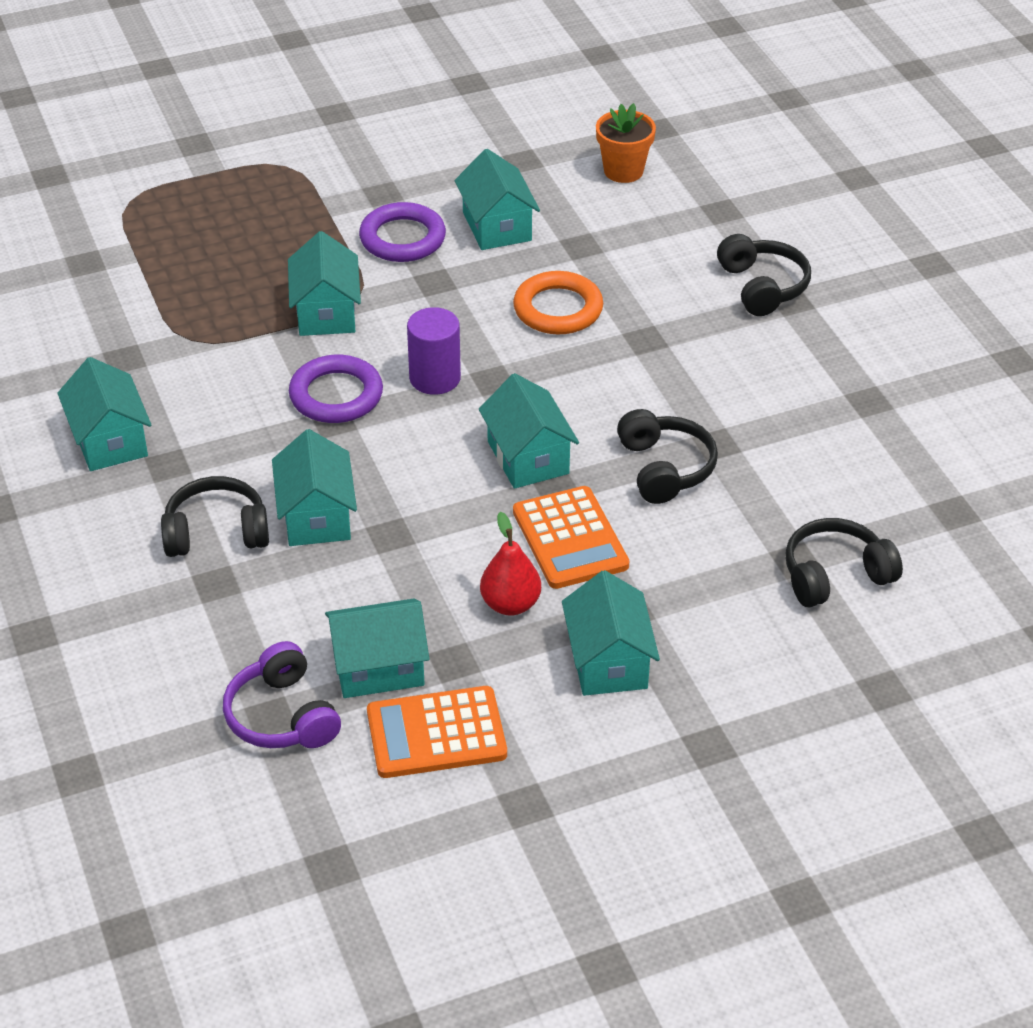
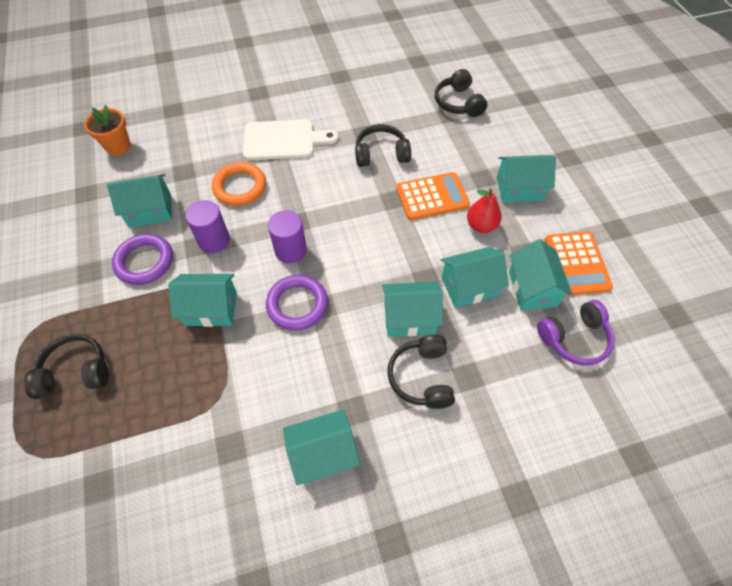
camera: 85 degrees left, 15 degrees up
turquoise house [479,373,579,489] -> turquoise house moved to [441,247,509,308]
black headphones [717,234,811,316] -> black headphones moved to [24,334,109,399]
none -> purple cylinder [185,200,230,253]
none -> white cutting board [243,120,338,160]

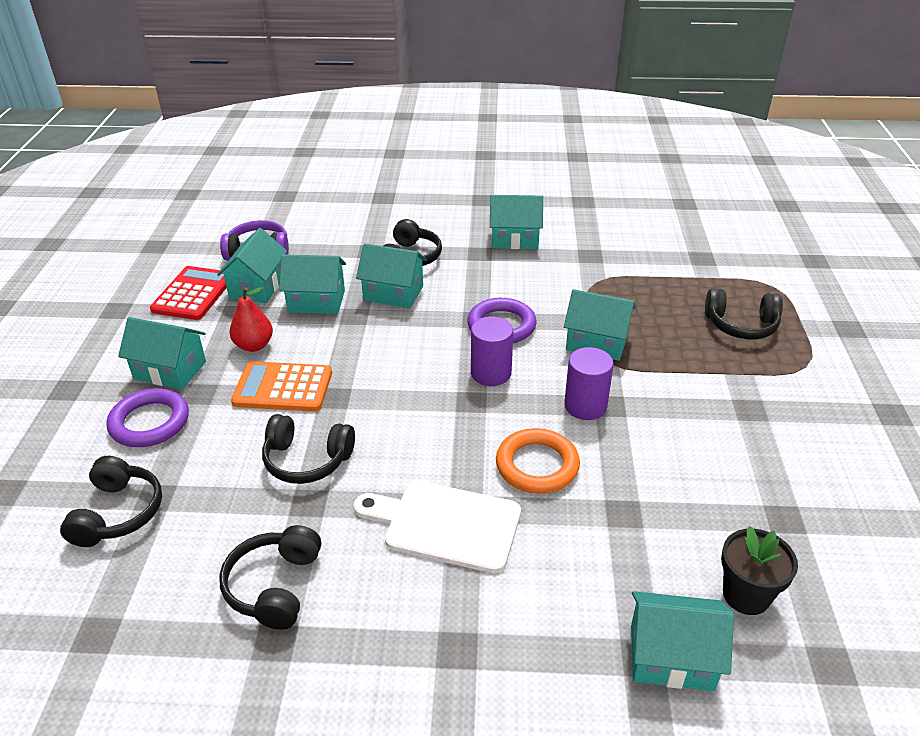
camera: 160 degrees left, 20 degrees down
orange flower pot [84,105,131,156] -> black flower pot [721,526,798,615]
turquoise house [107,174,172,228] -> turquoise house moved to [631,591,734,691]
purple ring [112,234,173,285] -> purple ring moved to [107,388,189,447]
orange calculator [544,232,613,296] -> red calculator [150,266,227,320]
none -> black headphones [219,525,321,630]

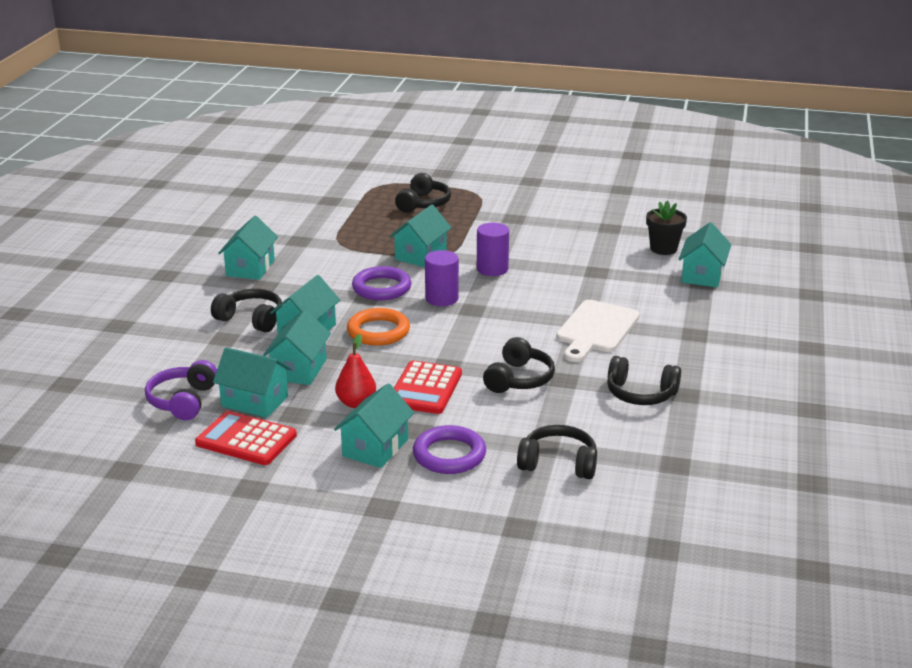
camera: 80 degrees left, 10 degrees down
orange calculator [231,361,332,412] -> red calculator [394,360,462,414]
orange ring [496,428,580,494] -> orange ring moved to [347,308,410,346]

